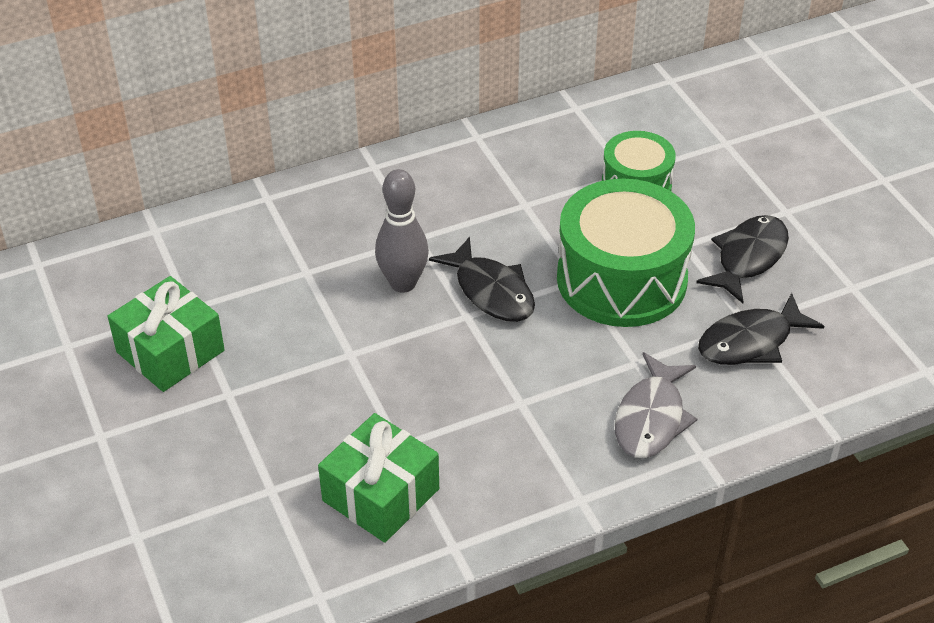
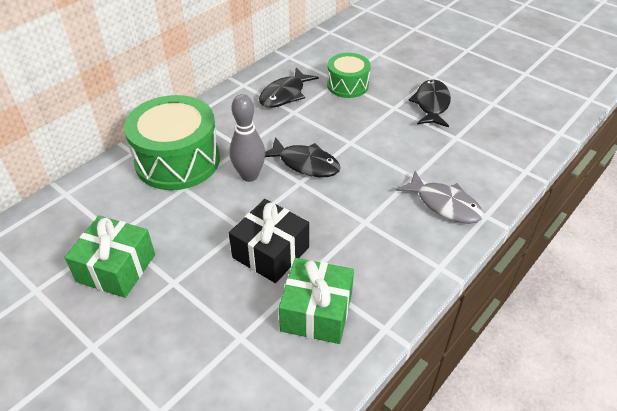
camera: 25 degrees left, 0 degrees up
green drum [557,178,695,327] -> green drum moved to [124,95,220,190]
grey fish [615,352,697,458] -> grey fish turned 45 degrees counterclockwise [396,171,484,224]
black fish [698,293,825,365] -> black fish moved to [259,68,319,108]
none -> black gift [229,199,309,283]

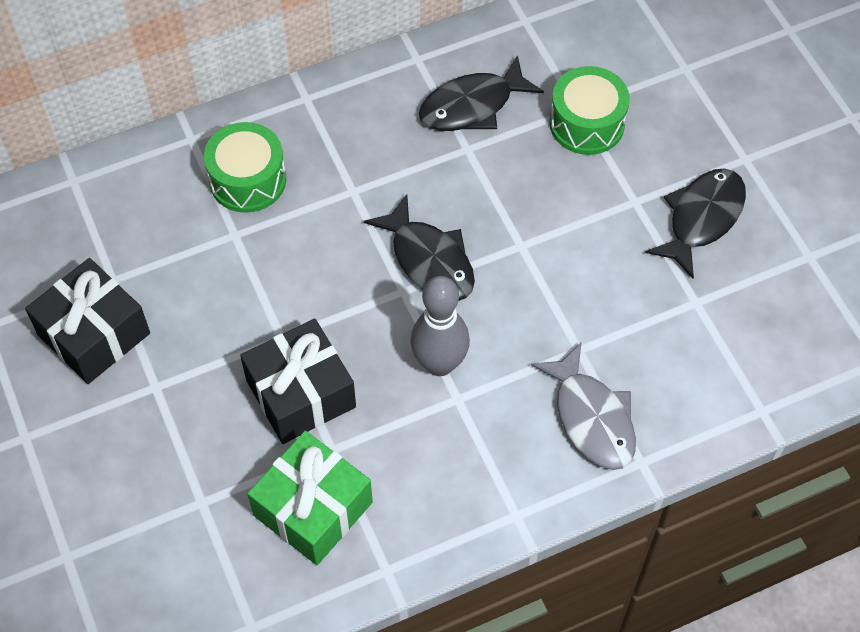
camera: 25 degrees right, 15 degrees up
green gift [64,216,155,298] -> black gift [25,258,150,384]
green drum [124,95,220,190] -> green drum [204,122,286,213], size x0.57
grey bowling pin [229,94,265,182] -> grey bowling pin moved to [410,276,470,376]

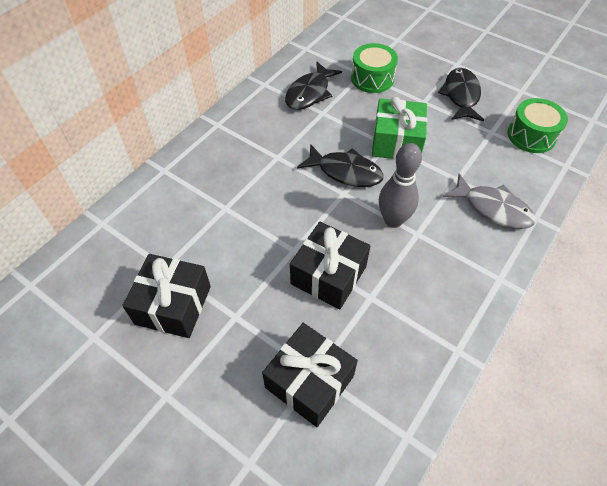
camera: 30 degrees left, 5 degrees down
green drum [204,122,286,213] -> green drum moved to [507,98,568,153]
green gift [247,431,373,565] -> green gift moved to [372,97,427,159]
none -> black gift [262,323,358,427]

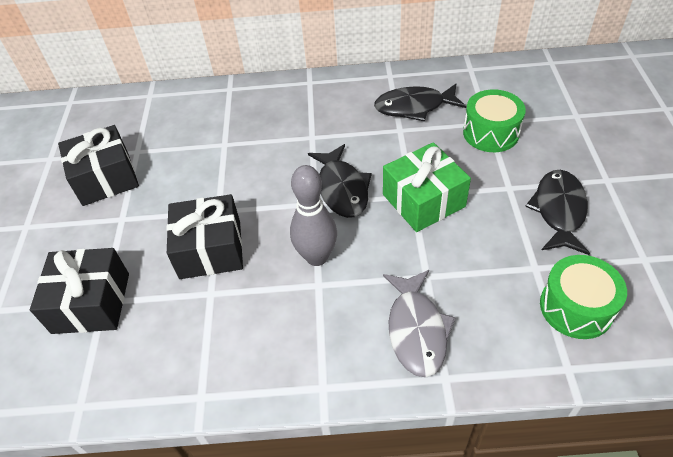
camera: 55 degrees right, 5 degrees down
black fish [438,68,484,122] -> black fish turned 45 degrees counterclockwise [525,170,590,255]

